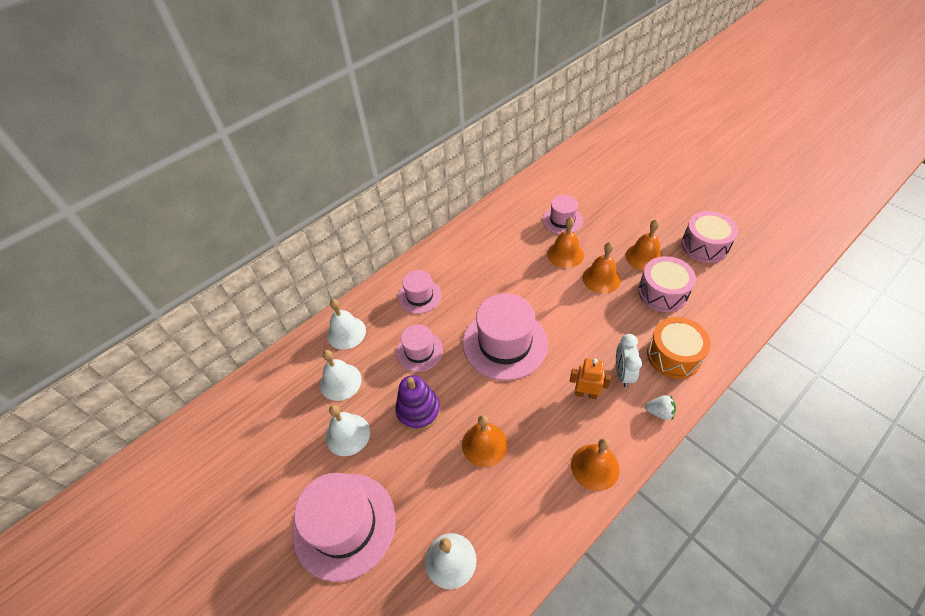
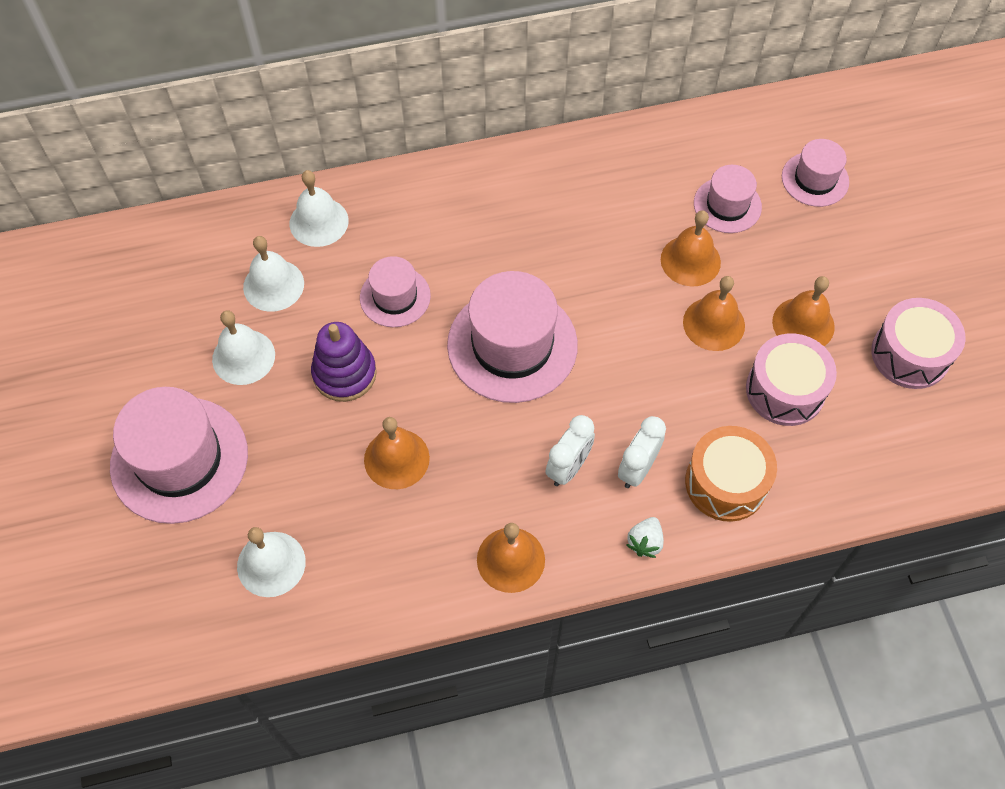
camera: 25 degrees right, 10 degrees up
pink hat [398,270,442,314] -> pink hat moved to [782,139,849,207]
orange robot [570,359,611,399] -> white clock [545,415,595,486]
white strawberry [645,395,676,420] -> white strawberry turned 75 degrees clockwise [627,517,664,558]

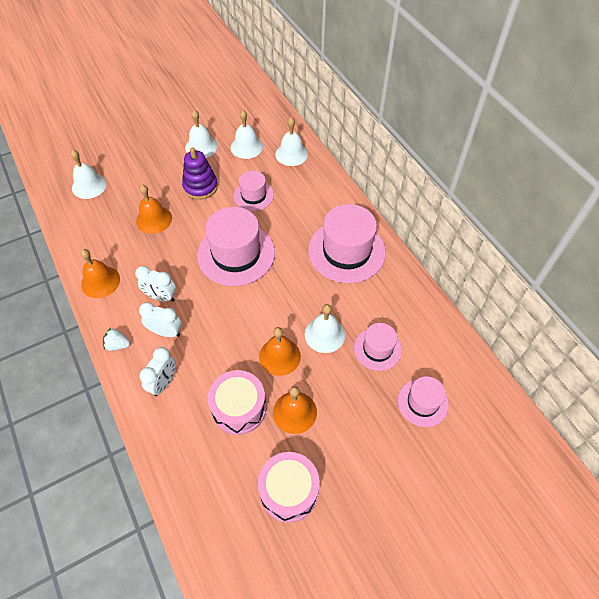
camera: 75 degrees right, 5 degrees down
pink hat [110,387,248,524] -> pink hat moved to [308,204,386,283]
orange bell [661,210,721,286] -> white bell [305,304,345,353]
orange drum [685,426,777,522] -> white clock [139,347,176,396]

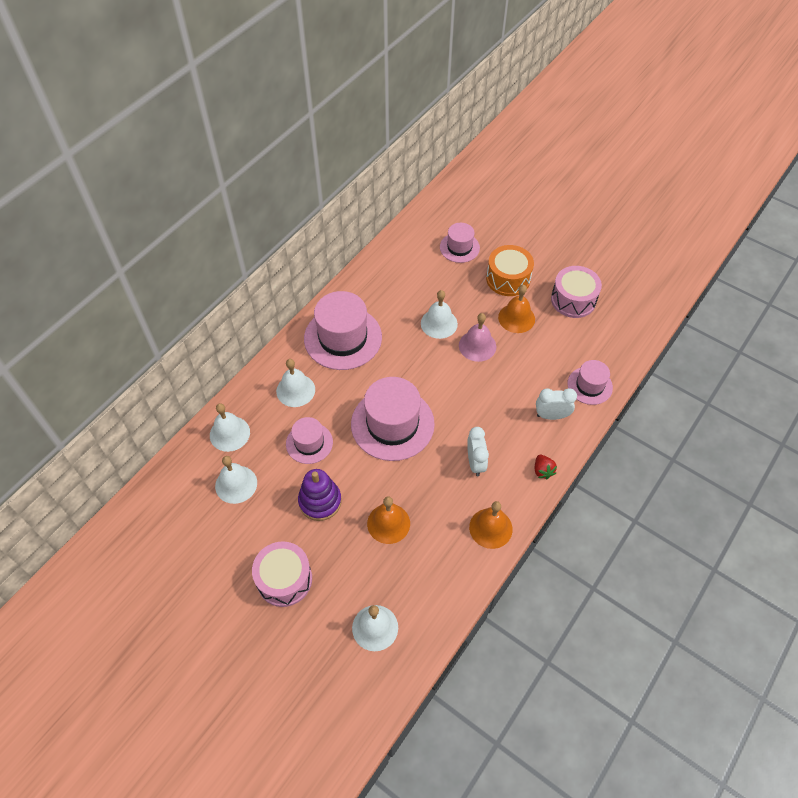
camera: 115 degrees left, 0 degrees up
white strawberry [103,328,130,351] -> red strawberry [535,455,557,479]
white clock [139,302,182,337] -> none
white bell [185,110,218,158] -> white bell moved to [276,359,315,407]
pink drum [208,370,266,435] -> pink drum moved to [252,541,312,607]
orange bell [259,327,301,376] -> pink bell [459,313,496,362]
pink hat [354,323,402,371] -> pink hat moved to [567,360,613,405]
none -> orange drum [486,245,534,296]

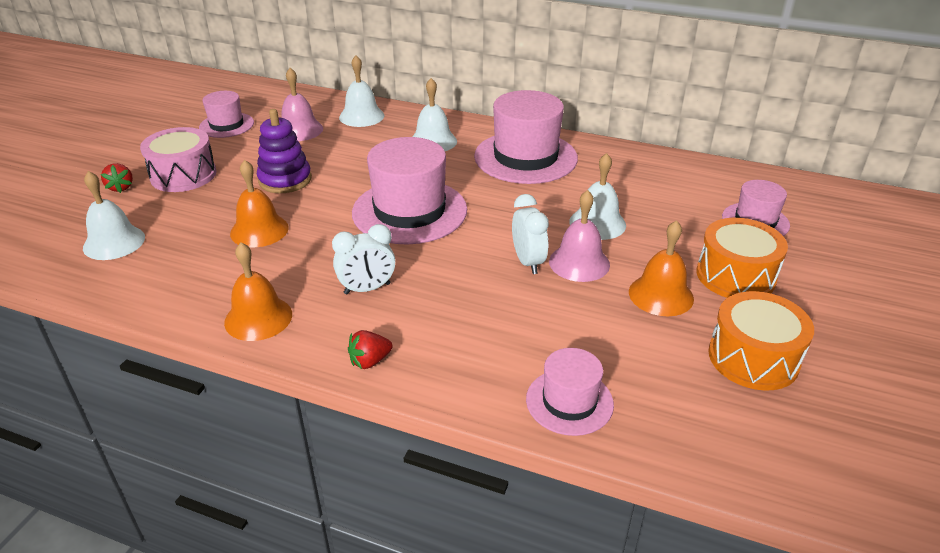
camera: 75 degrees right, 20 degrees down
white bell [215,456,257,504] -> pink bell [282,68,323,141]
pink hat [286,417,333,464] -> pink hat moved to [199,91,254,138]
white clock [536,388,577,420] -> white clock moved to [512,194,549,274]
pink drum [551,266,602,318] -> orange drum [708,291,814,391]
none -> red strawberry [101,163,133,193]

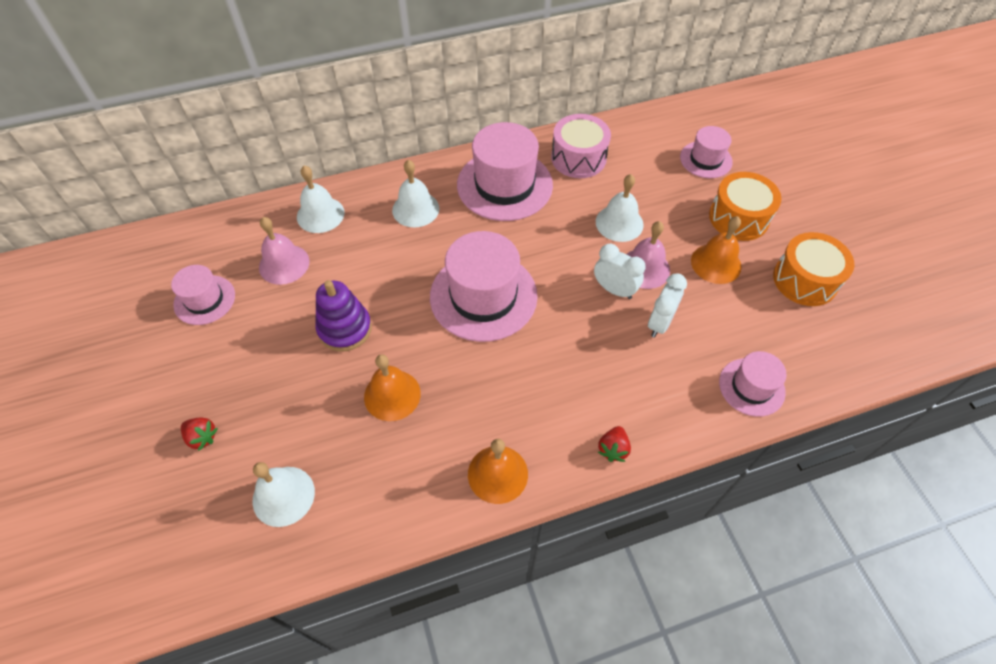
camera: 40 degrees left, 20 degrees up
pink drum [140,127,217,192] -> pink drum moved to [551,114,611,178]
white clock [332,224,395,295] -> white clock moved to [648,273,687,338]

